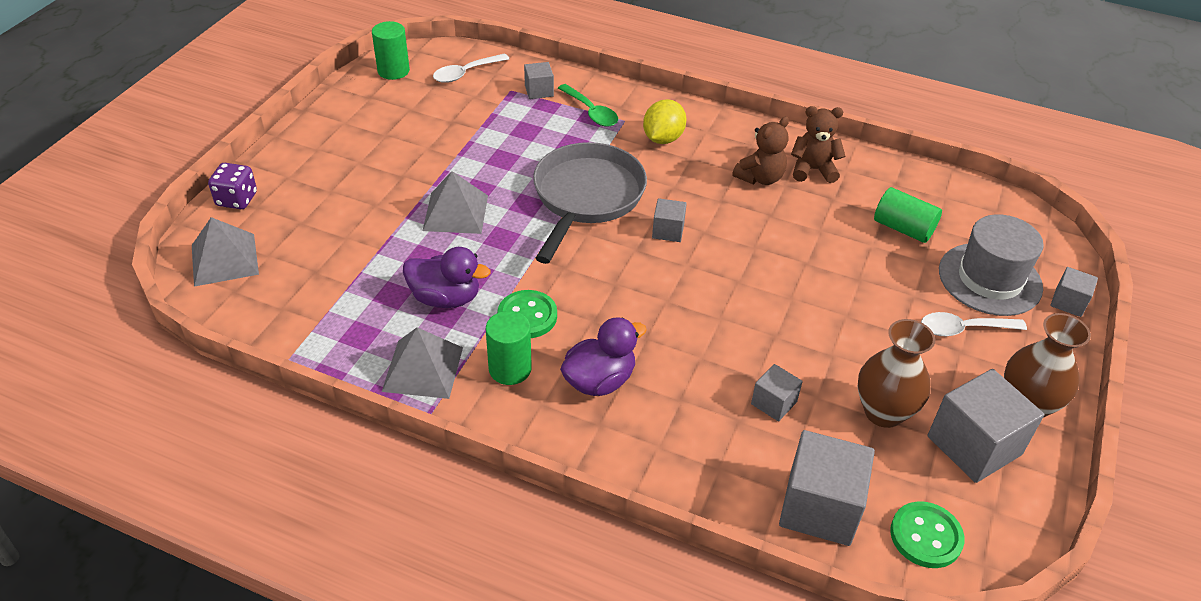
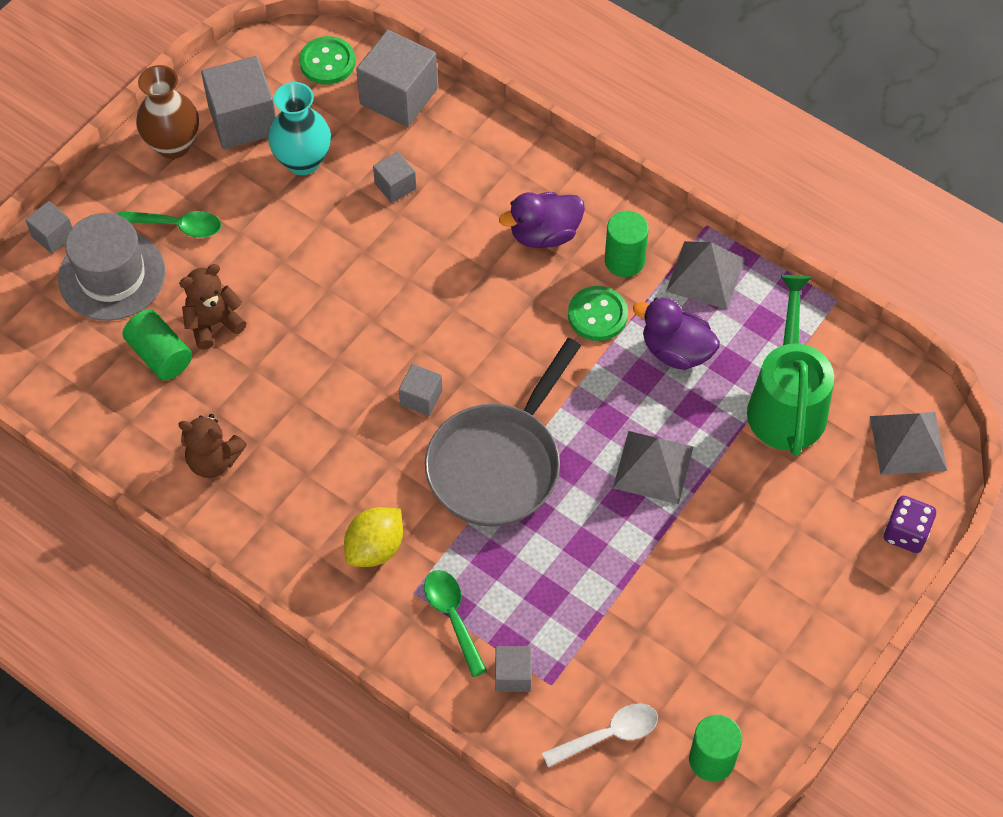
camera: 165 degrees left, 15 degrees up
brown teddy bear [732,117,789,185] -> brown teddy bear moved to [179,264,246,349]
brown vase [858,319,935,428] -> turquoise vase [268,82,331,175]
white spoon [921,312,1027,336] -> green spoon [118,211,221,238]
none -> green watering can [747,275,834,456]

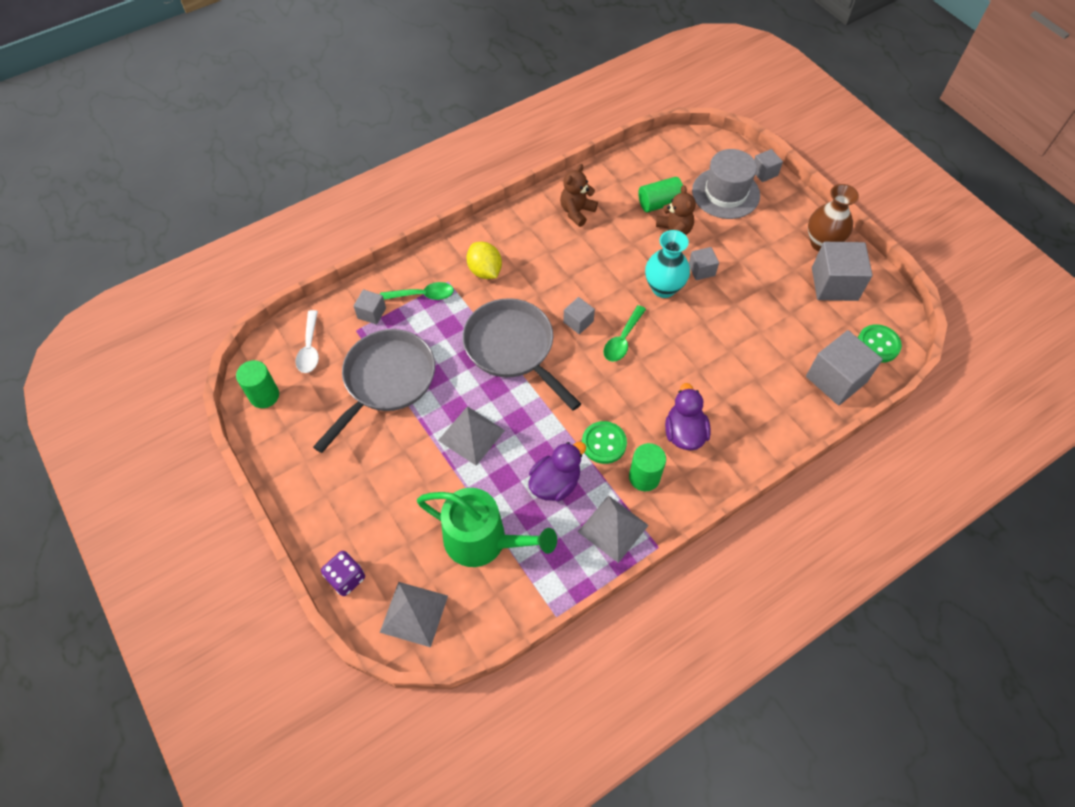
camera: 110 degrees right, 0 degrees up
green spoon [118,211,221,238] -> green spoon moved to [603,305,646,362]
turquoise vase [268,82,331,175] -> turquoise vase moved to [645,230,690,298]
grey cube [373,152,416,203] -> grey cube moved to [689,247,719,280]
none -> grey pan [313,329,435,453]

